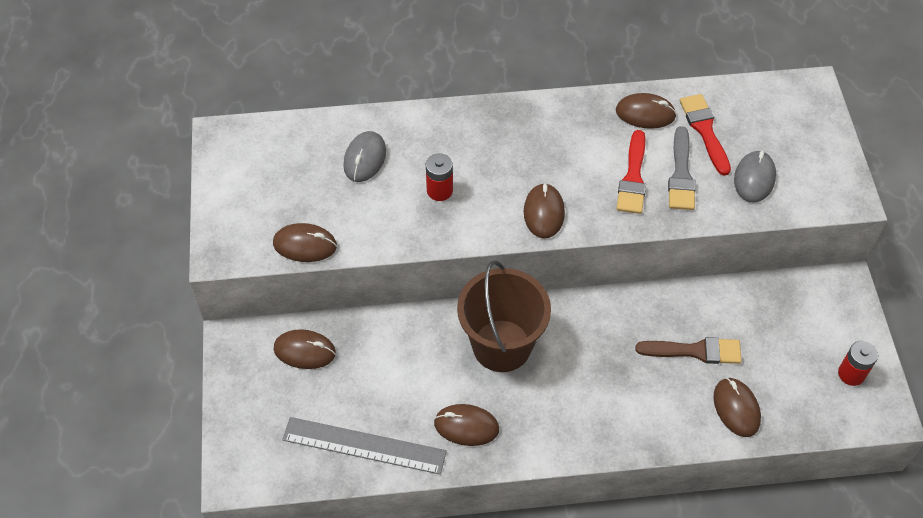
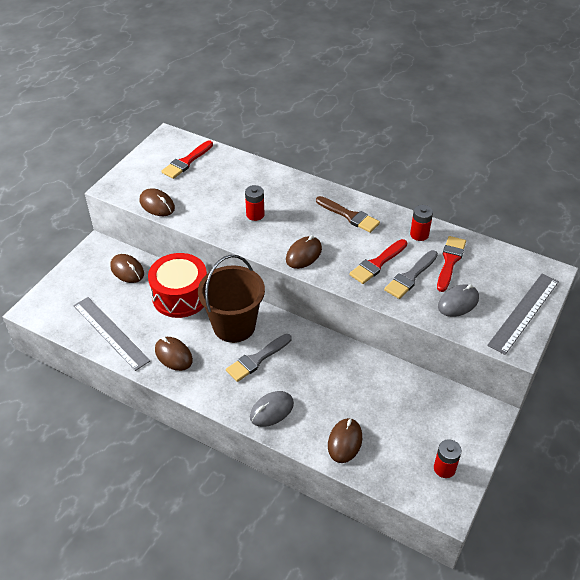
camera: 35 degrees right, 10 degrees down
grey mouse [343,131,386,182] -> grey mouse moved to [250,391,294,427]
brown mouse [616,93,677,129] -> red battery [410,205,433,241]
brown brush [635,337,742,364] -> brown brush moved to [316,196,380,233]
none -> red drum [148,253,207,318]
none -> red brush [161,140,213,179]
none -> grey brush [226,334,292,382]
none -> grey ruler [487,274,559,355]

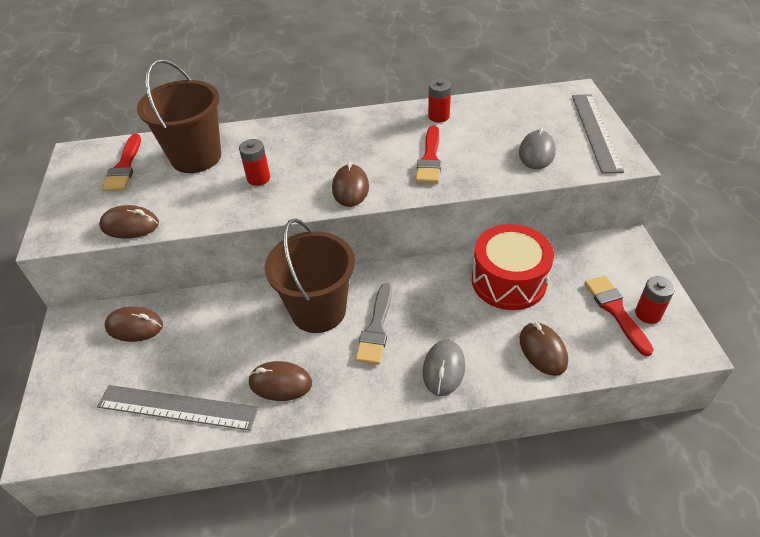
camera: 35 degrees left, 0 degrees up
red drum [148,253,207,318] -> red drum moved to [472,224,554,310]
brown brush [316,196,380,233] -> none
grey brush [384,250,438,299] -> none
red brush [437,236,466,292] -> red brush moved to [585,276,654,356]
none -> brown bucket [137,59,221,173]

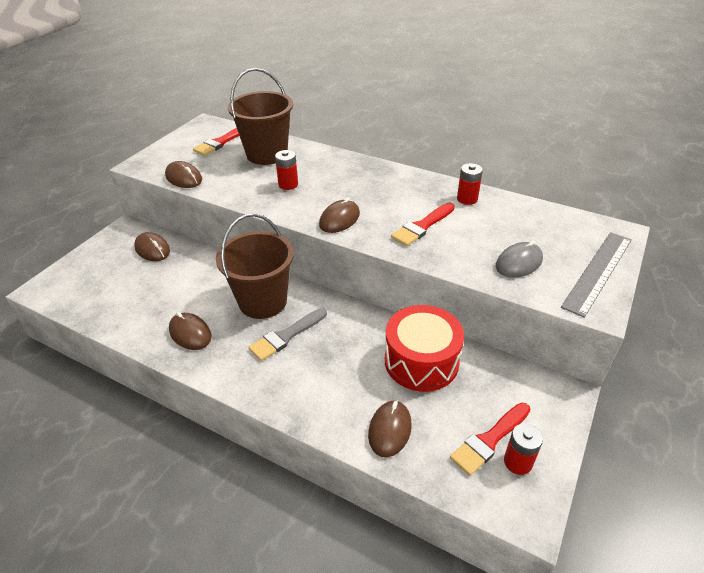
camera: 35 degrees right, 5 degrees down
grey ruler [97,385,259,431] -> none
grey mouse [422,340,465,396] -> none
red brush [585,276,654,356] -> red brush turned 150 degrees counterclockwise [450,403,531,476]

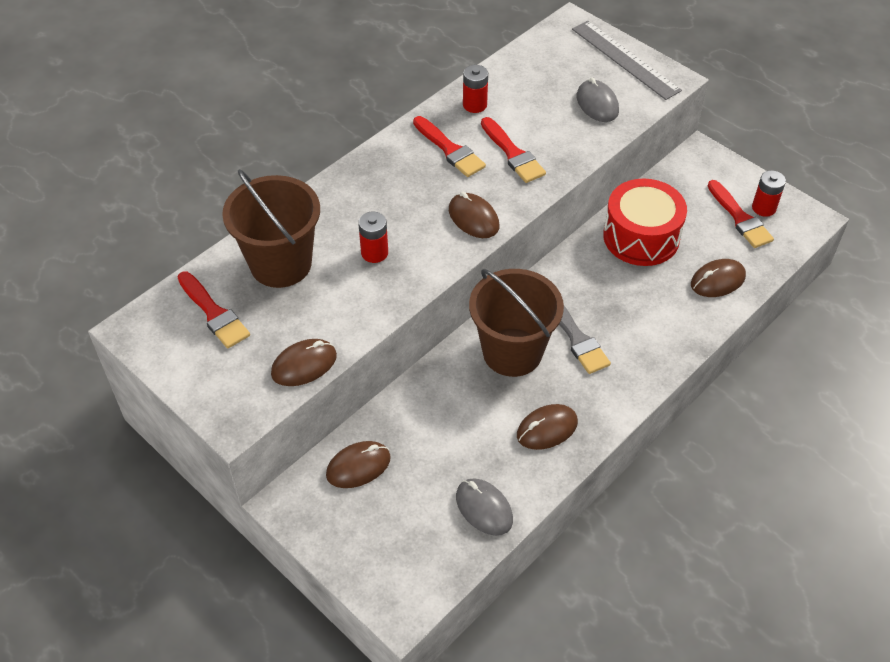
camera: 75 degrees left, 10 degrees up
brown mouse [368,400,412,457] -> brown mouse turned 60 degrees counterclockwise [691,259,746,297]
none -> red brush [413,116,486,177]
none -> grey mouse [456,479,513,536]

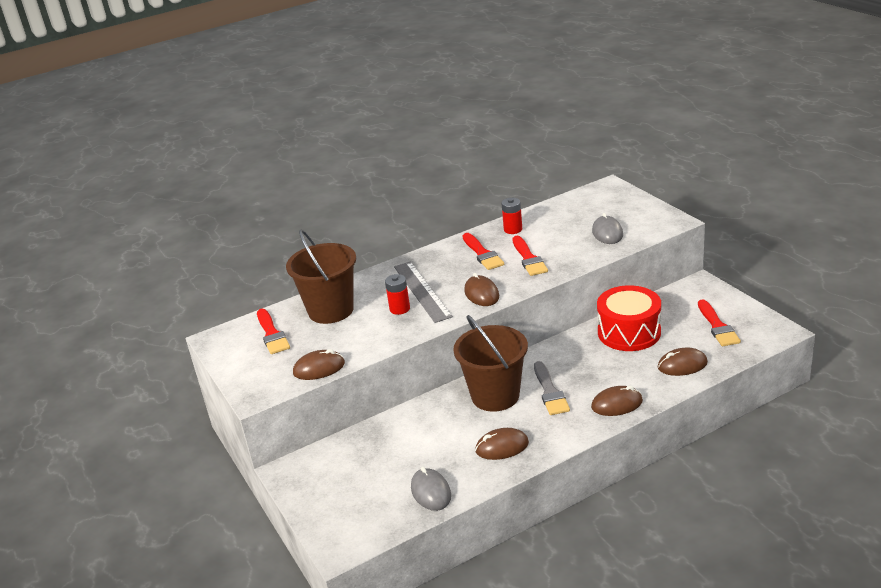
camera: 20 degrees right, 20 degrees down
brown mouse [326,441,391,488] -> brown mouse moved to [591,386,643,416]
grey ruler [572,21,682,100] -> grey ruler moved to [394,262,453,323]
red battery [752,170,786,217] -> none

